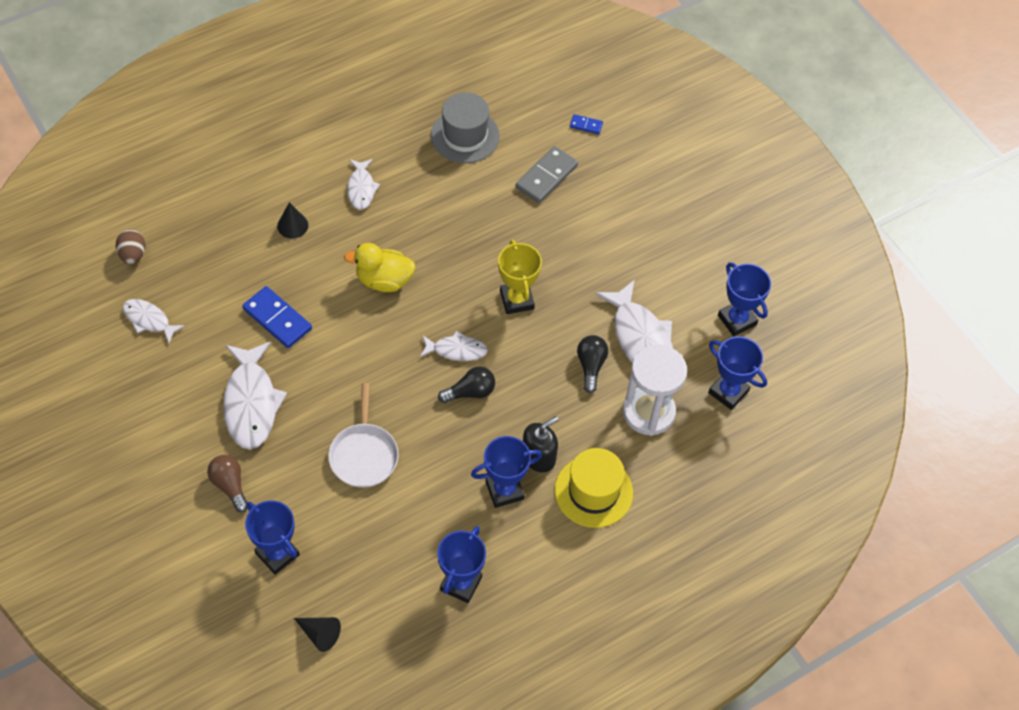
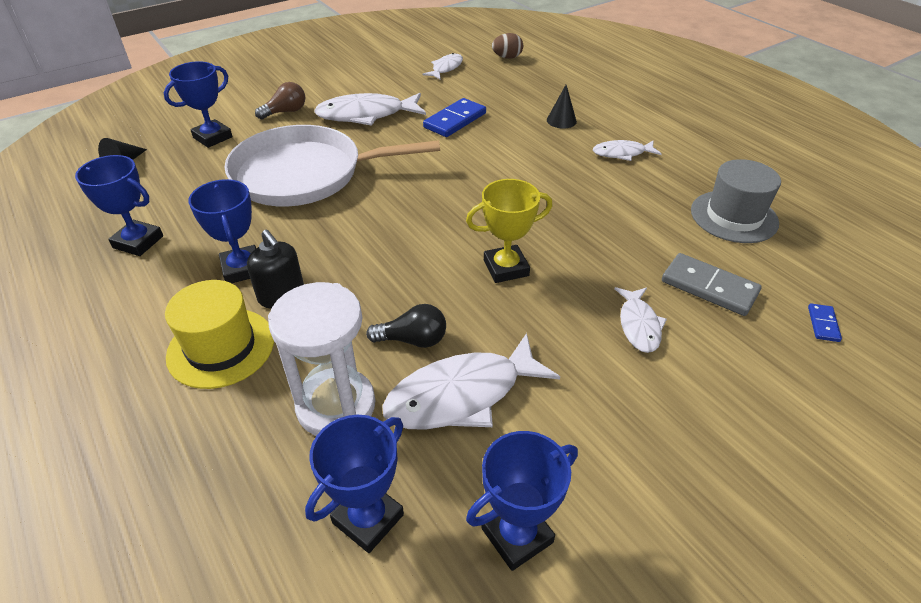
camera: 90 degrees right, 15 degrees down
white pan [328,383,399,488] -> white pan [224,125,440,206], size x1.86
yellow duck [344,243,416,292] -> none
white fish [420,331,488,361] -> white fish moved to [614,287,667,353]
black light bulb [438,366,495,403] -> none

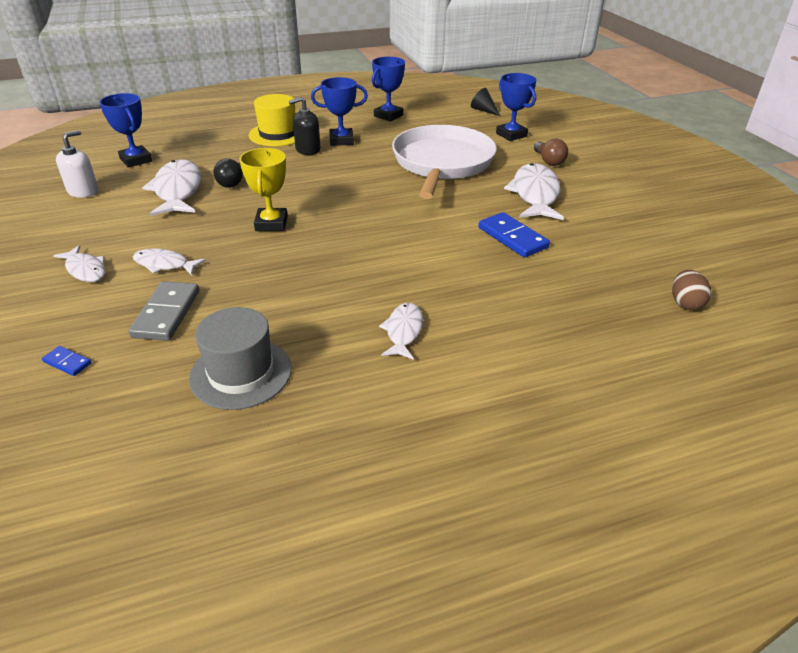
camera: 105 degrees right, 5 degrees down
white hourglass [268,282,376,436] -> none
white fish [422,53,463,80] -> white fish moved to [53,245,106,282]
blue trophy [466,431,578,571] -> white soap dispenser [56,130,98,198]
black cone [547,85,577,128] -> none
grey domino [662,253,762,316] -> grey domino turned 45 degrees counterclockwise [128,281,199,341]

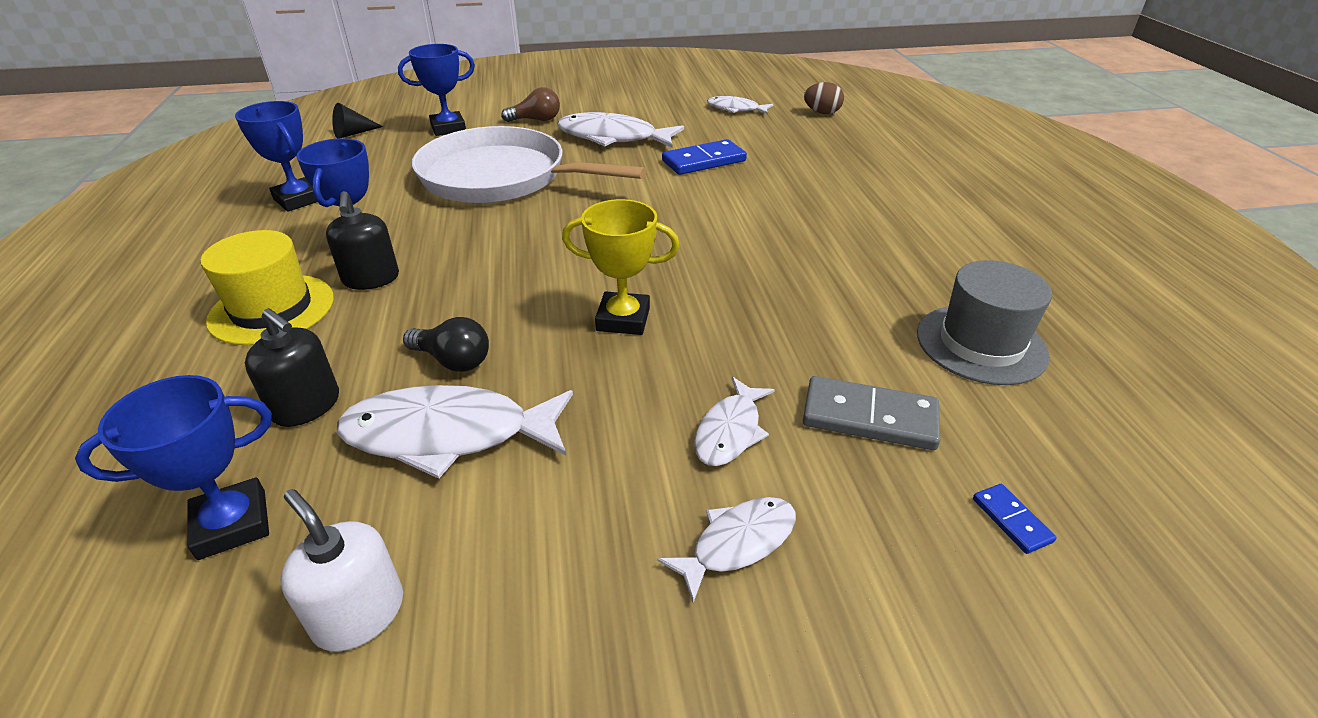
camera: 80 degrees left, 0 degrees up
blue domino [42,346,91,376] -> blue domino turned 60 degrees counterclockwise [973,484,1057,554]
white fish [379,303,423,360] -> white fish moved to [707,96,774,114]
none -> black soap dispenser [245,308,339,427]

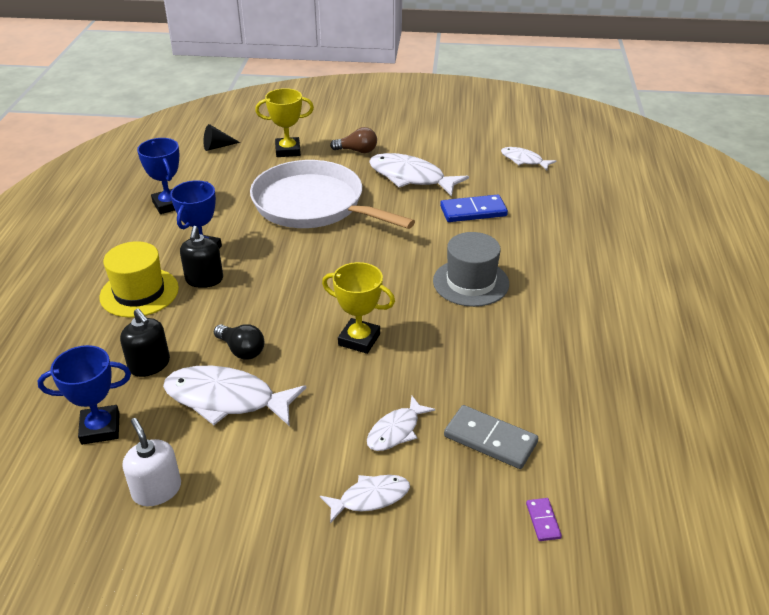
camera: 15 degrees right, 0 degrees up
blue trophy [398,44,475,136] -> yellow trophy [255,88,314,157]
brown egg [804,82,844,114] -> none
grey hat [917,260,1052,385] -> grey hat moved to [433,232,509,307]
blue domino [973,484,1057,554] -> purple domino [526,498,562,541]

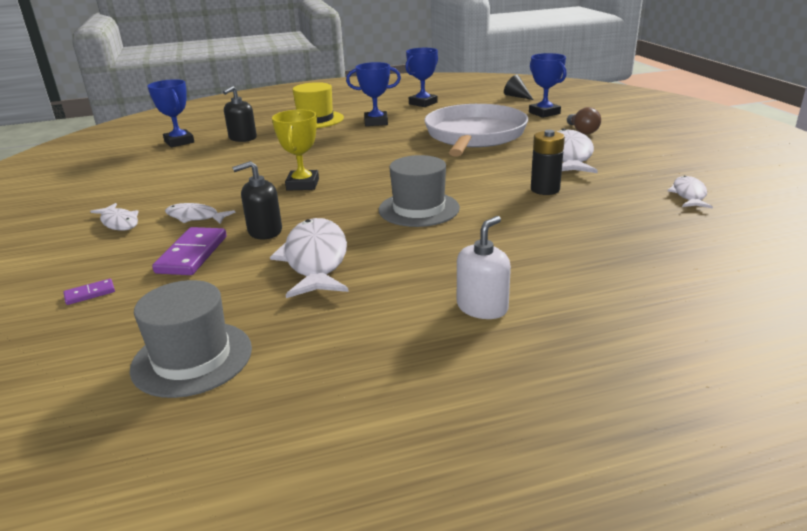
camera: 70 degrees right, 10 degrees down
white soap dispenser [123,418,181,506] -> white soap dispenser moved to [457,216,511,319]
white fish [163,366,306,426] -> white fish moved to [270,218,349,298]
black soap dispenser [180,226,223,288] -> black soap dispenser moved to [232,161,282,239]
black light bulb [214,324,264,360] -> none
yellow trophy [255,88,314,157] -> blue trophy [529,53,566,118]
blue domino [440,194,508,222] -> black battery [531,130,565,195]
grey domino [444,405,538,469] -> purple domino [152,227,227,275]
none -> grey hat [130,280,252,398]

